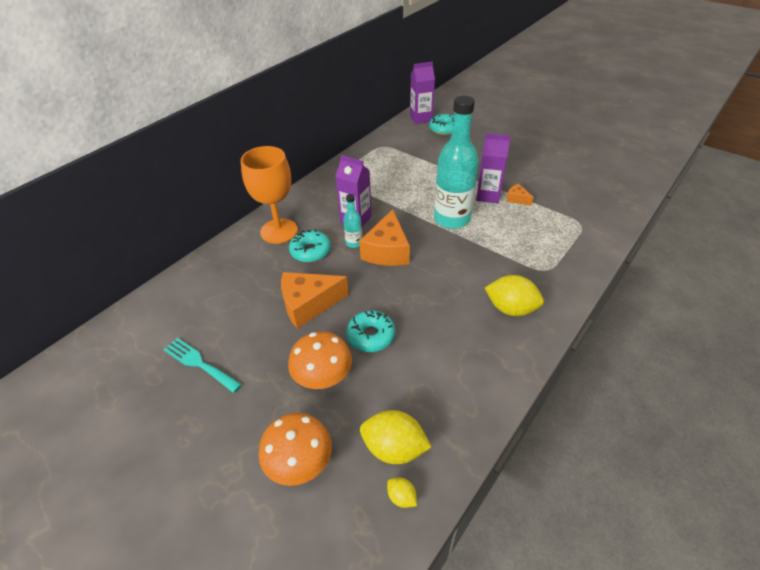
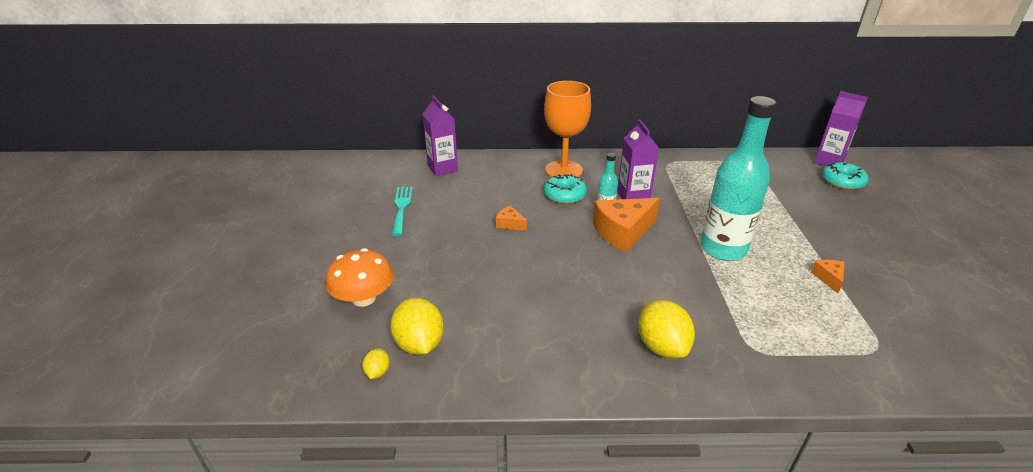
camera: 50 degrees right, 10 degrees down
orange cheese [281,272,349,329] -> orange cheese [496,205,527,231], size x0.47
orange mushroom [288,332,352,389] -> none
turquoise donut [346,311,395,352] -> none
purple carton [476,133,511,203] -> purple carton moved to [422,95,458,176]

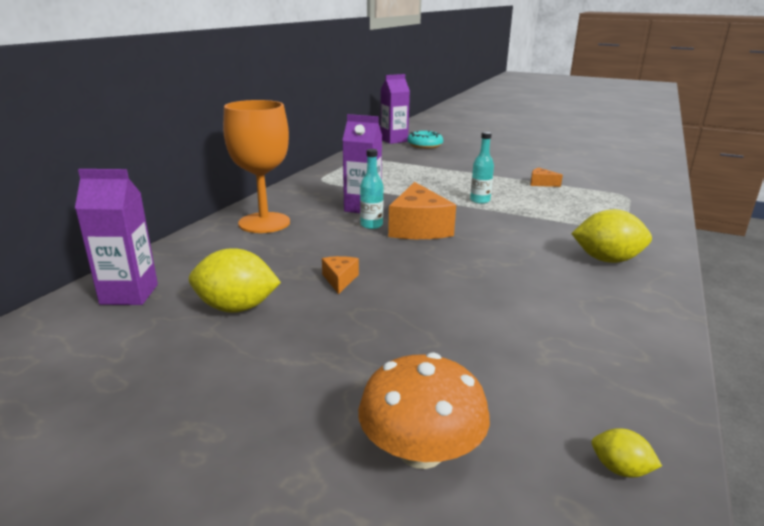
camera: 65 degrees left, 10 degrees down
yellow lemon [390,298,444,355] -> yellow lemon moved to [189,248,281,313]
turquoise fork [392,187,413,236] -> none
orange cheese [496,205,527,231] -> orange cheese turned 120 degrees clockwise [322,256,359,294]
turquoise donut [544,174,587,204] -> none
turquoise bottle [700,96,777,261] -> turquoise bottle [470,132,494,204], size x0.44

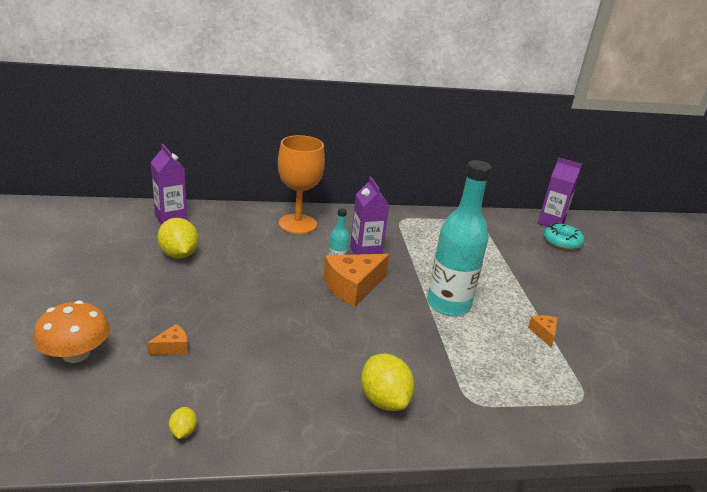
camera: 55 degrees right, 5 degrees up
orange cheese [322,256,359,294] -> orange cheese moved to [147,324,188,355]
turquoise bottle [470,132,494,204] -> turquoise bottle [427,160,491,316], size x2.27
yellow lemon [592,428,662,478] -> yellow lemon moved to [169,407,197,439]

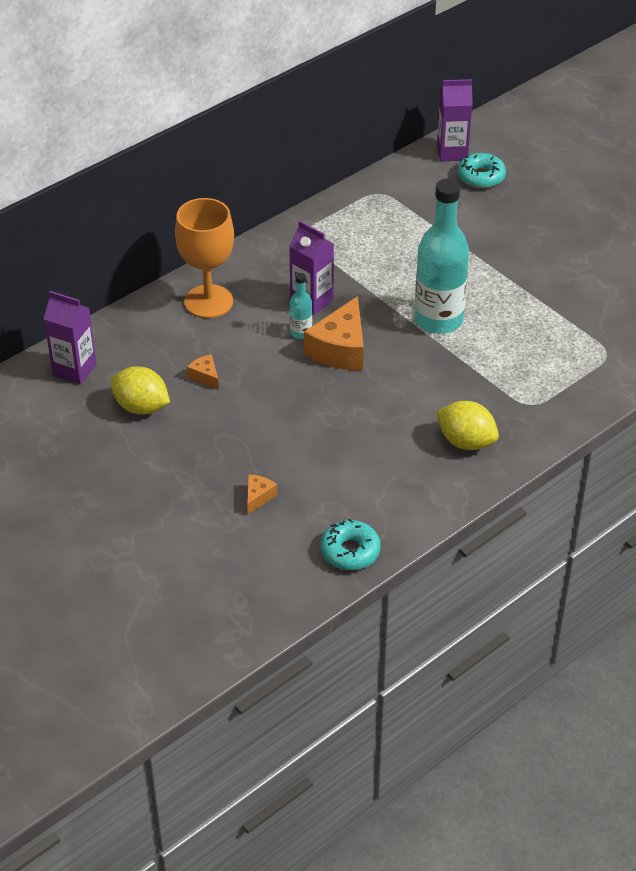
camera: 30 degrees left, 15 degrees up
orange mushroom [33,300,110,363] -> none
yellow lemon [169,407,197,439] -> turquoise donut [321,519,381,570]
orange cheese [528,315,558,347] -> orange cheese moved to [187,354,219,390]

